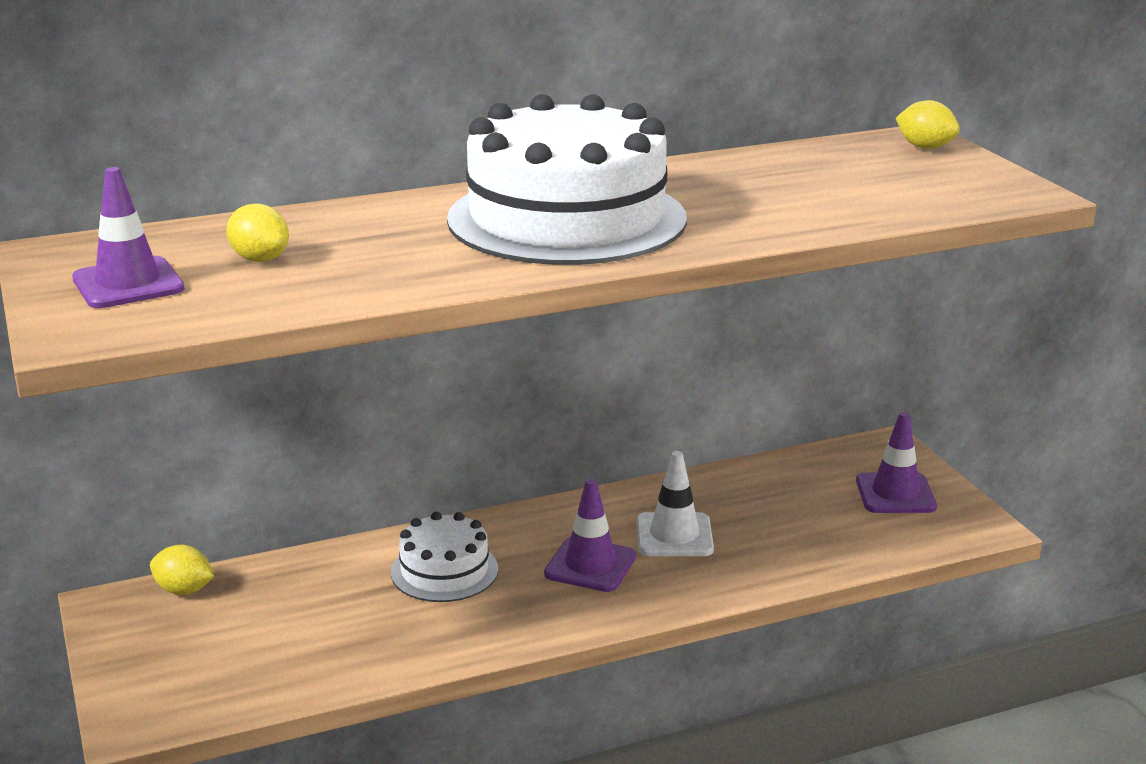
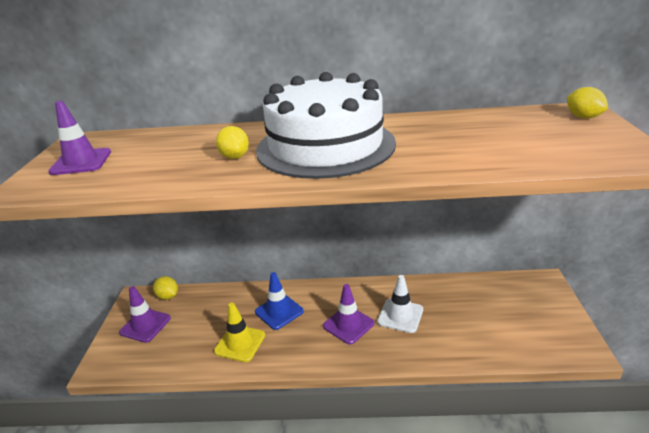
camera: 25 degrees right, 5 degrees up
yellow lemon [226,203,289,262] -> yellow lemon moved to [216,126,249,159]
white cake [391,512,498,602] -> blue traffic cone [255,272,304,330]
purple traffic cone [856,412,937,513] -> purple traffic cone moved to [119,286,171,343]
none -> yellow traffic cone [214,303,265,362]

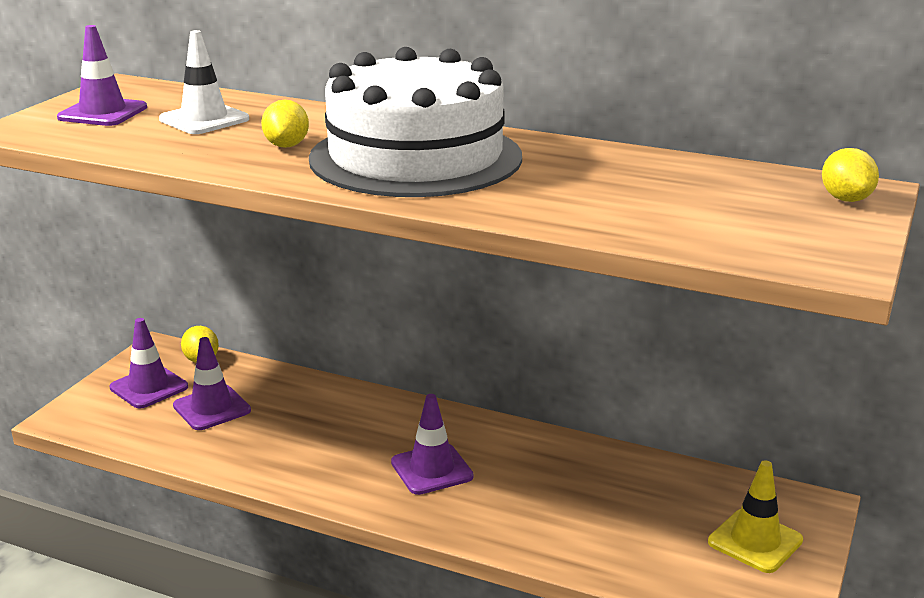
camera: 20 degrees right, 5 degrees down
yellow traffic cone [214,303,265,362] -> yellow traffic cone moved to [708,460,803,573]
blue traffic cone [255,272,304,330] -> none
white traffic cone [377,275,423,333] -> white traffic cone moved to [159,30,249,134]
none -> purple traffic cone [173,337,251,430]

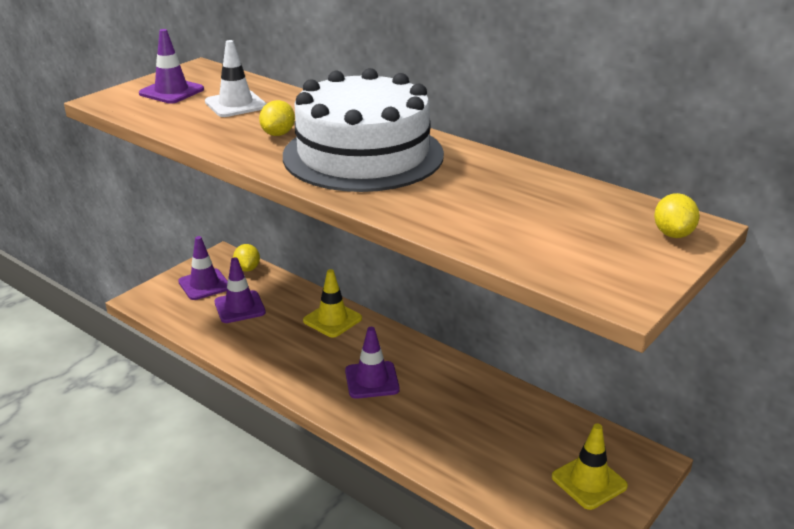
camera: 15 degrees right, 5 degrees up
none -> yellow traffic cone [303,269,362,337]

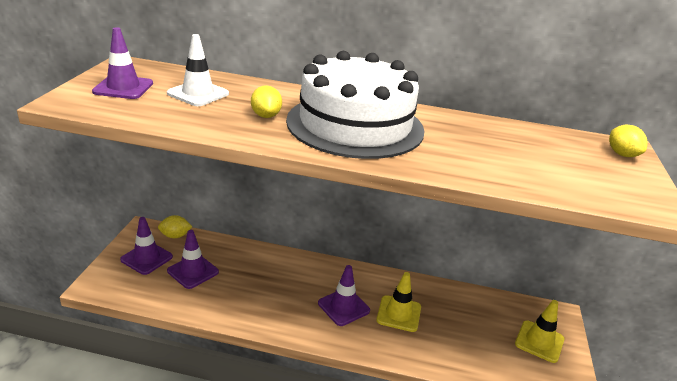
camera: 30 degrees left, 0 degrees up
yellow lemon [233,244,260,272] -> yellow lemon turned 60 degrees counterclockwise [158,215,192,238]
yellow traffic cone [303,269,362,337] -> yellow traffic cone moved to [376,272,421,332]

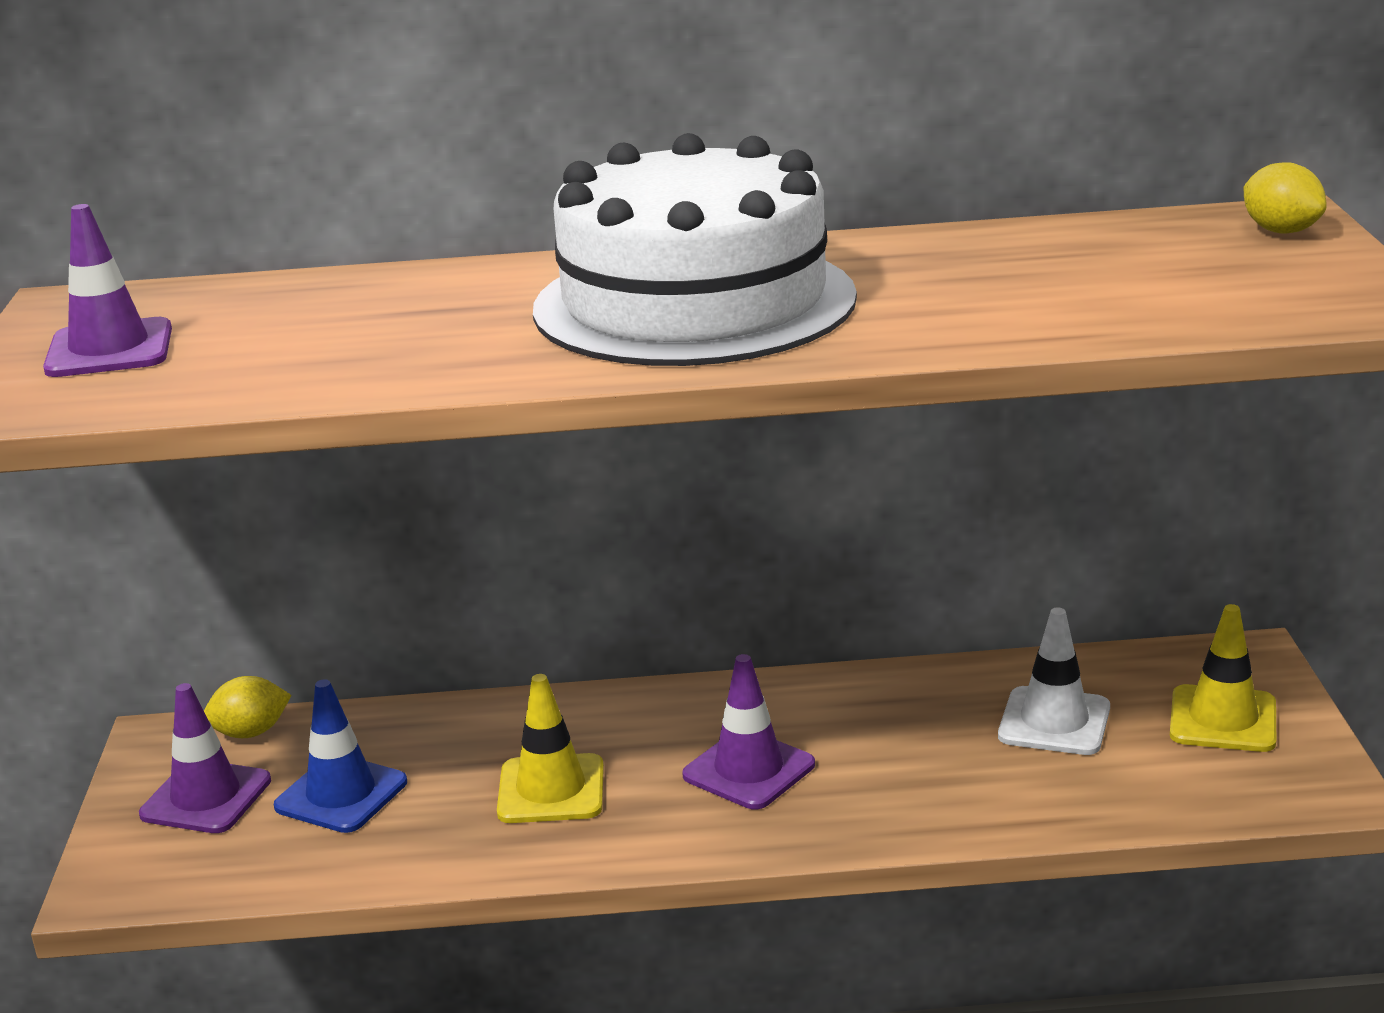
camera: 10 degrees left, 5 degrees down
white traffic cone [167,34,229,106] -> white traffic cone moved to [998,607,1110,755]
purple traffic cone [167,230,219,289] -> blue traffic cone [274,679,407,833]
yellow lemon [251,85,282,118] -> none
yellow traffic cone [376,272,421,332] -> yellow traffic cone moved to [497,674,604,823]

